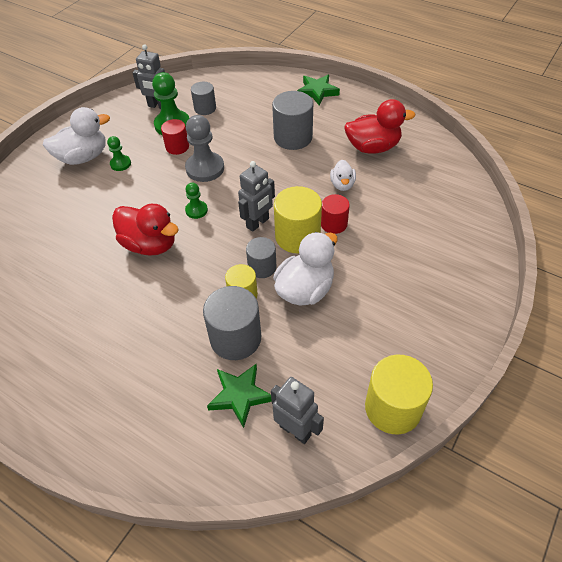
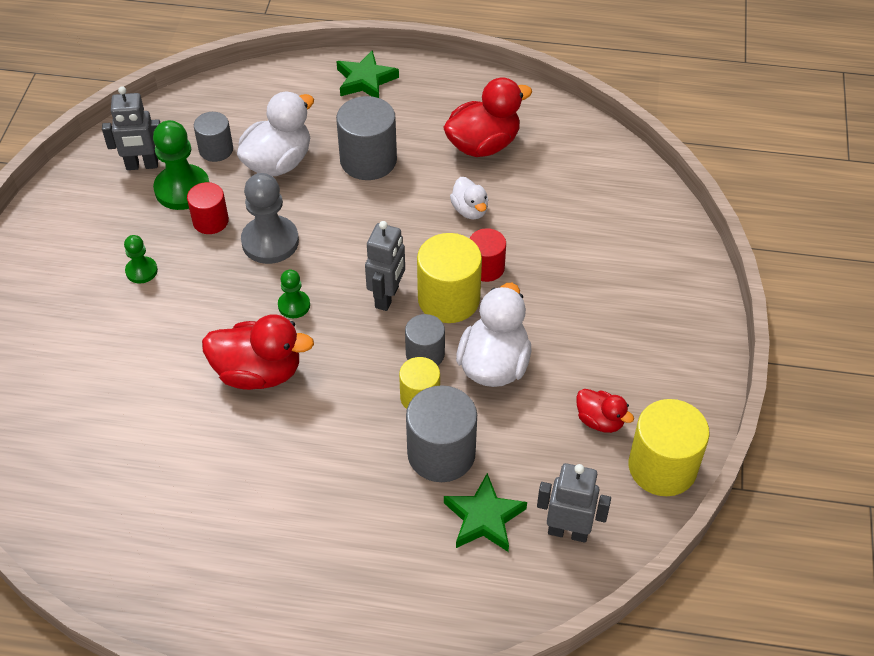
camera: 25 degrees left, 0 degrees up
white duck [43,107,110,165] -> white duck moved to [237,92,314,176]
none -> red duck [576,389,634,433]

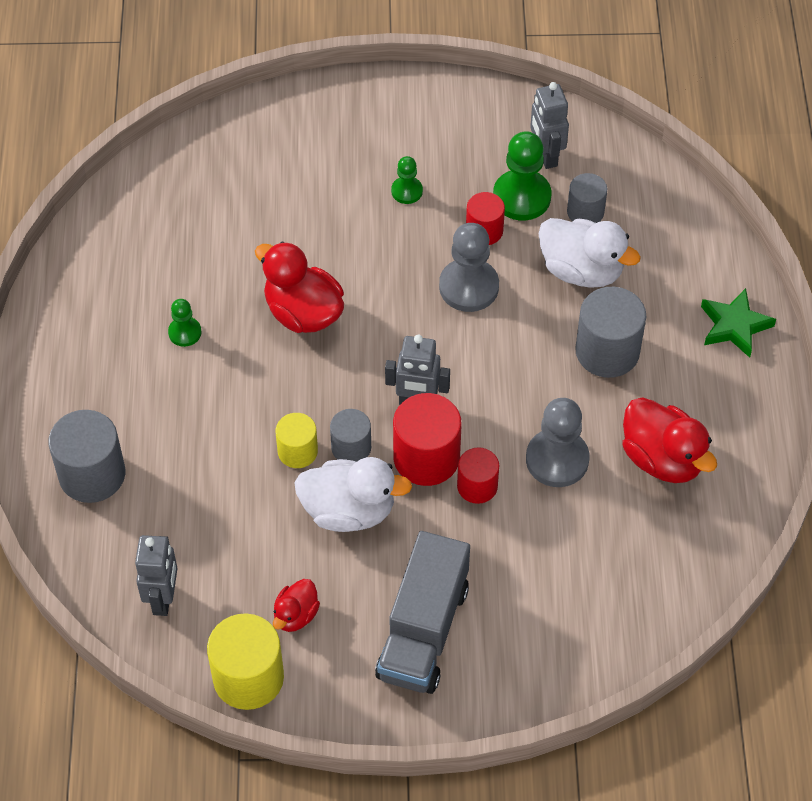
camera: 80 degrees right, 5 degrees up
red duck [202,314,314,390] -> red duck turned 135 degrees clockwise [255,241,344,333]
green pawn [278,270,310,318] -> green pawn moved to [168,299,201,347]
grey cylinder [406,385,477,482] -> grey cylinder moved to [48,410,125,503]
yellow cylinder [417,233,482,323] -> red cylinder [393,393,462,486]
green star [444,473,527,552] -> none
white duck [450,177,488,220] -> grey pawn [526,398,589,487]
none -> grey truck [375,531,470,694]

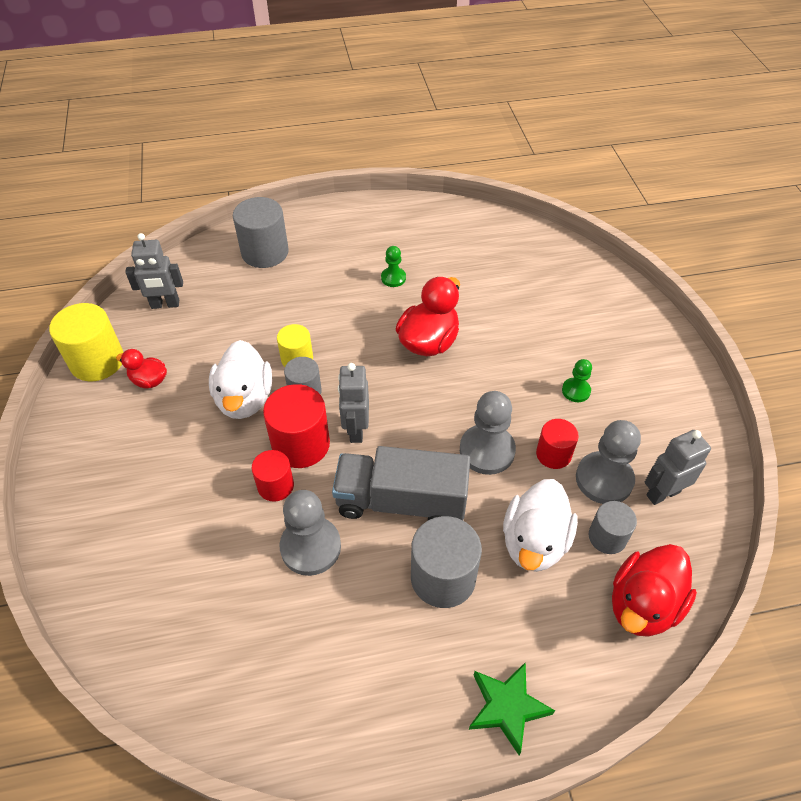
camera: 80 degrees right, 5 degrees down
grey truck [375,531,470,694] -> grey truck moved to [332,446,470,520]
green pawn [493,131,551,221] -> grey pawn [576,420,641,504]
red duck [622,397,717,483] -> red duck moved to [612,544,697,637]

